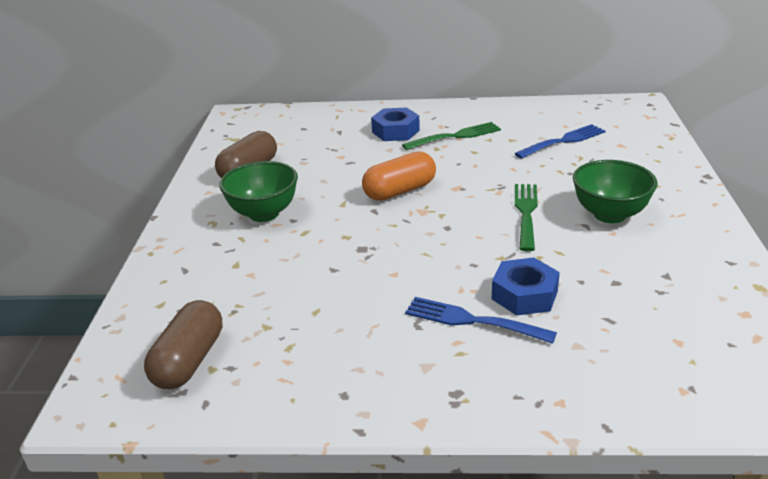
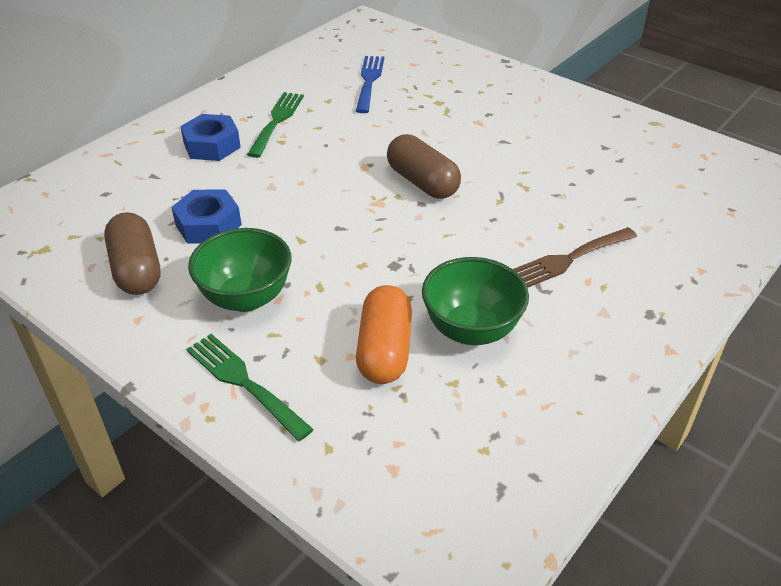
camera: 55 degrees left, 10 degrees up
brown capsule [144,300,222,389] -> brown capsule moved to [387,134,461,199]
orange capsule [362,151,436,201] -> orange capsule moved to [356,285,412,384]
blue fork [405,297,557,344] -> brown fork [513,227,637,288]
blue nut [492,258,560,316] -> blue nut moved to [171,189,242,244]
green fork [515,184,538,252] -> green fork moved to [186,334,314,441]
green bowl [573,160,658,223] -> green bowl moved to [422,257,529,345]

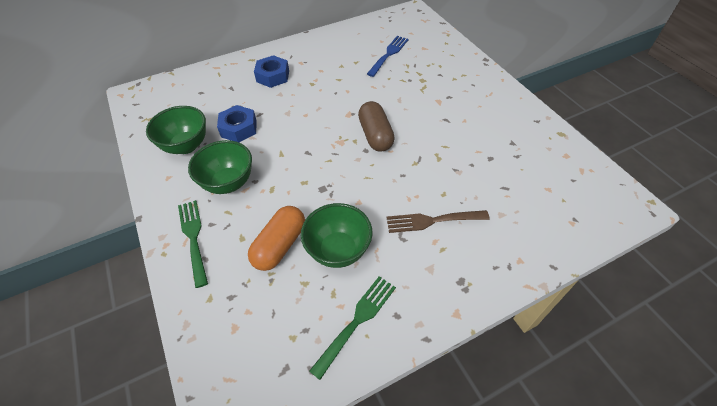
camera: 25 degrees right, 10 degrees up
brown capsule [104,212,160,295] -> green bowl [146,106,206,154]
green fork [247,92,304,158] -> green fork moved to [309,276,396,380]

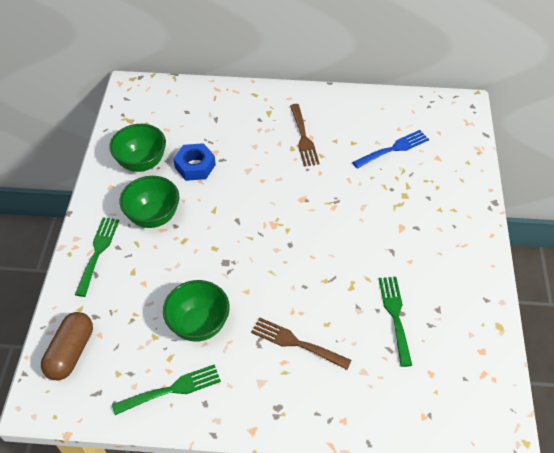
camera: 30 degrees right, 0 degrees up
orange capsule [248,206,305,271] -> none
blue nut [254,55,289,88] -> none
brown capsule [358,101,395,151] -> brown capsule moved to [41,312,93,380]
none -> brown fork [290,104,320,167]
none -> green fork [379,277,412,367]

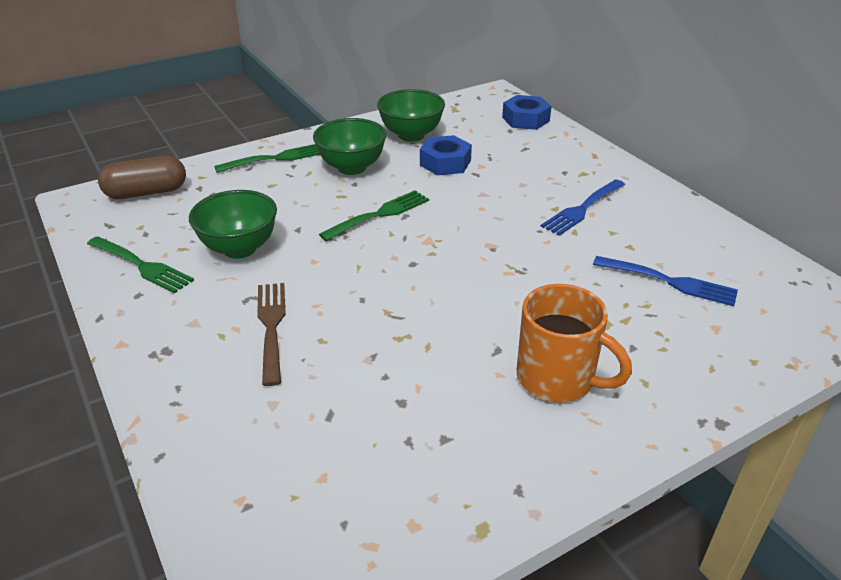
camera: 55 degrees right, 15 degrees down
brown fork [290,104,320,167] -> blue fork [541,179,625,236]
green fork [379,277,412,367] -> green fork moved to [319,190,429,241]
none -> blue nut [502,95,552,130]
none -> orange mug [517,284,632,402]

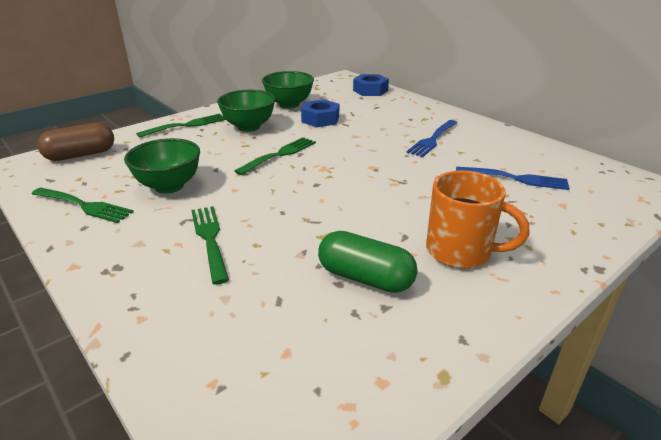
camera: 10 degrees left, 5 degrees down
brown fork [257,283,286,386] -> green fork [191,206,229,285]
none -> green capsule [318,231,418,293]

